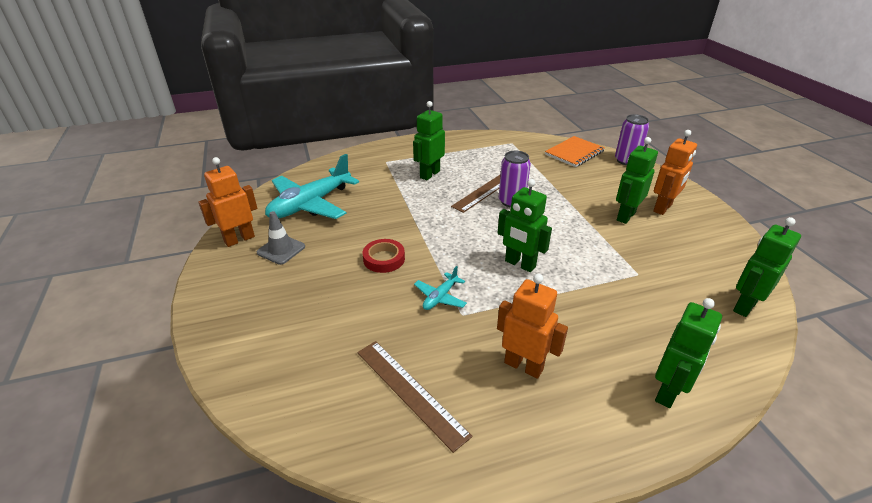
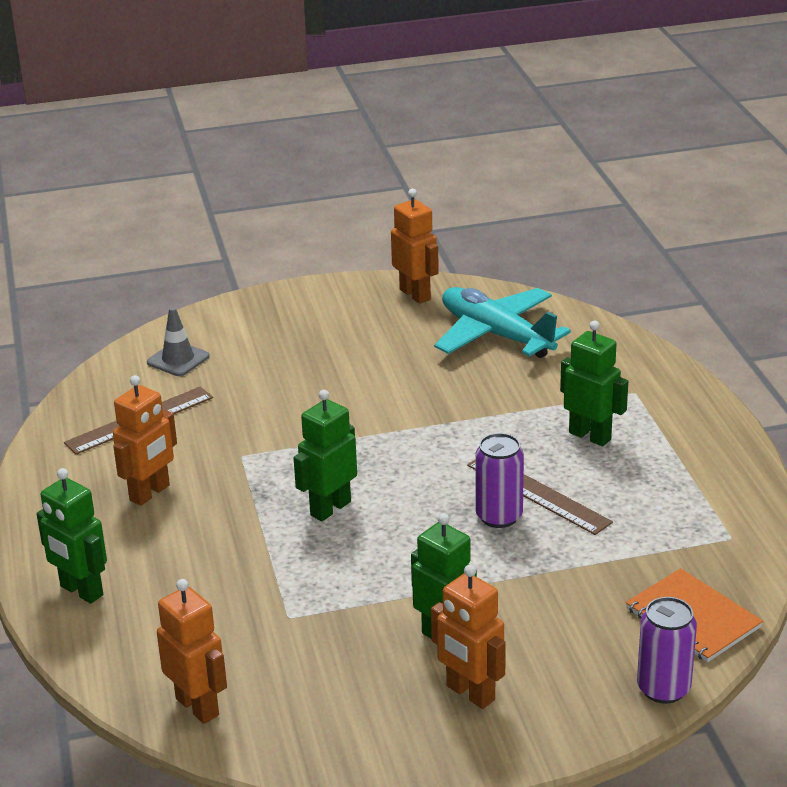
camera: 95 degrees right, 5 degrees down
grey traffic cone [257,211,305,265] -> grey traffic cone moved to [147,307,209,376]
red tape [363,239,405,273] -> none
turquoise plane [414,266,467,310] -> none
green robot [733,217,801,317] -> orange robot [157,579,227,724]

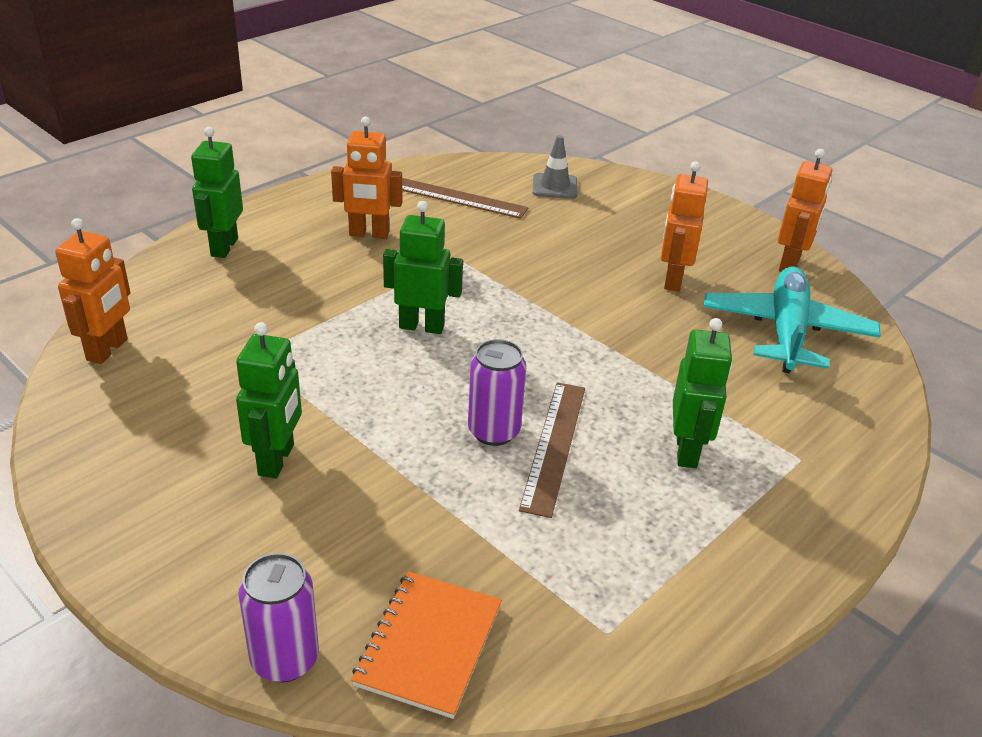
camera: 55 degrees right, 5 degrees up
orange robot [431,565,506,709] -> orange robot moved to [661,161,708,292]

